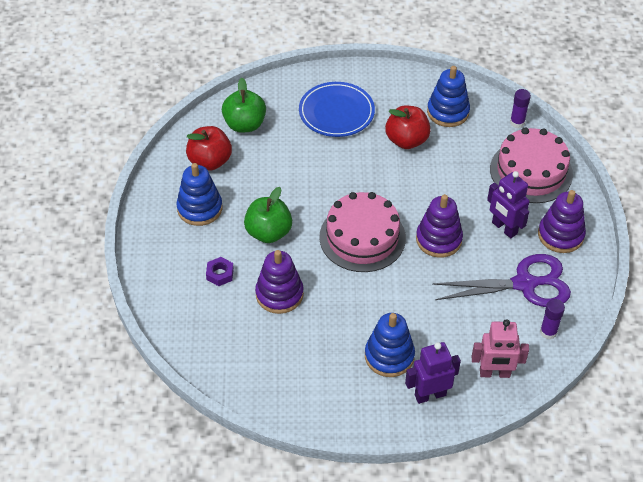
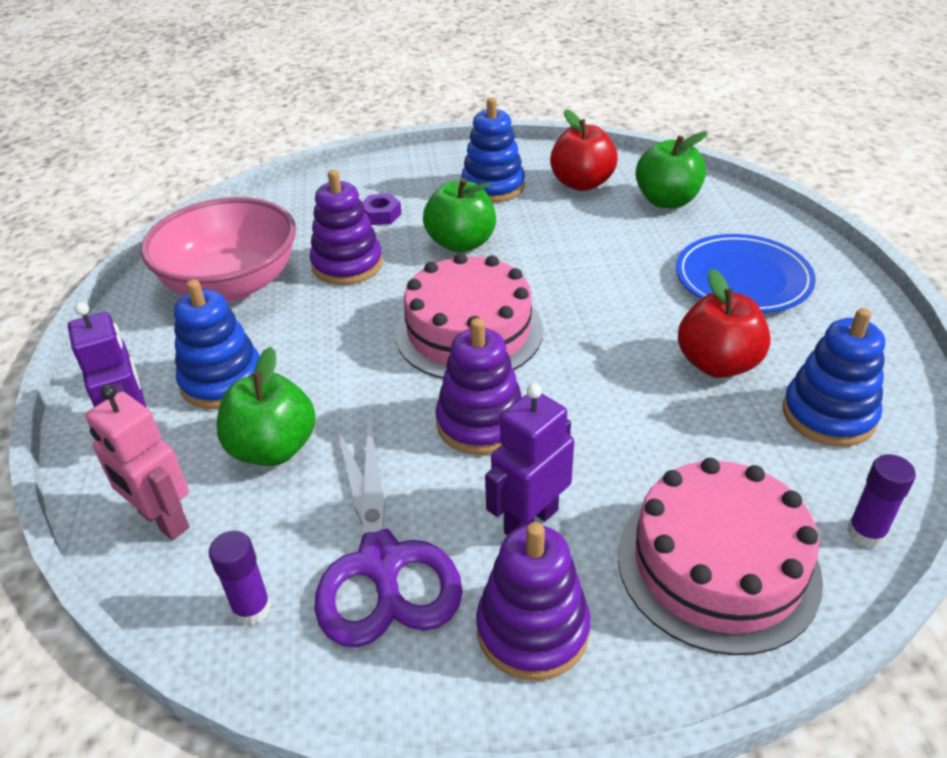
camera: 85 degrees right, 10 degrees down
pink robot [471,319,529,378] -> pink robot turned 45 degrees counterclockwise [85,385,189,540]
none -> pink bowl [141,197,296,302]
none -> green apple [216,347,316,466]

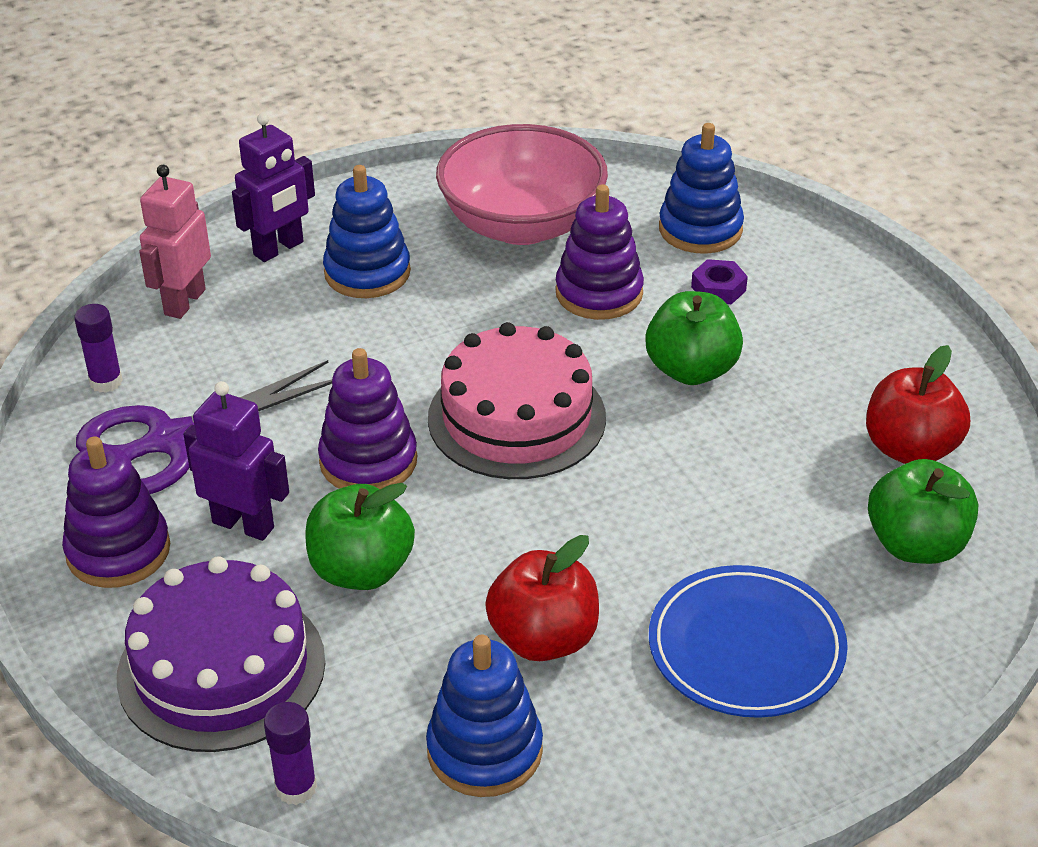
camera: 70 degrees right, 0 degrees up
green apple [216,347,316,466] -> green apple moved to [305,483,415,590]
blue stacking toy [461,97,525,203] -> blue stacking toy moved to [659,123,744,254]
pink cake [618,458,823,655] -> purple cake [117,556,325,752]

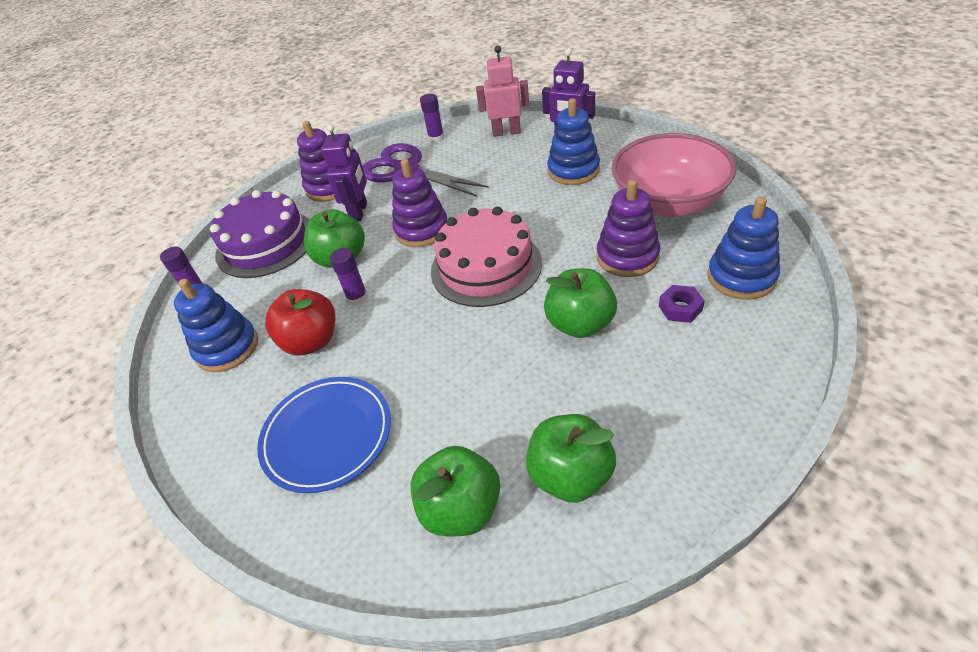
camera: 75 degrees right, 5 degrees up
red apple [866,345,970,464] -> green apple [526,414,616,503]
none -> purple glue stick [330,248,368,306]

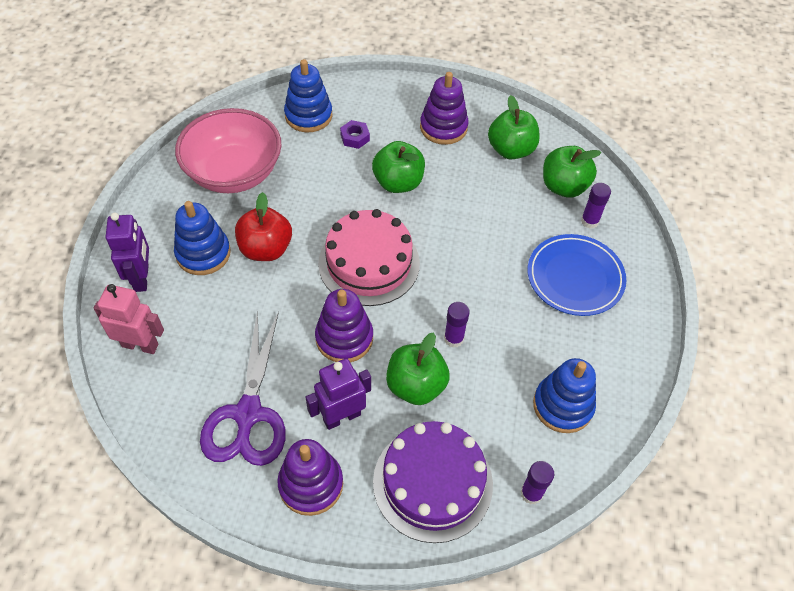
camera: 130 degrees left, 10 degrees up
red apple [265,289,335,355] -> red apple moved to [235,192,292,261]
purple glue stick [420,94,444,143] -> purple glue stick moved to [581,183,611,229]
pink robot [476,46,529,137] -> pink robot turned 135 degrees clockwise [94,284,164,354]
purple stacking toy [597,180,660,277] -> purple stacking toy moved to [420,72,468,145]

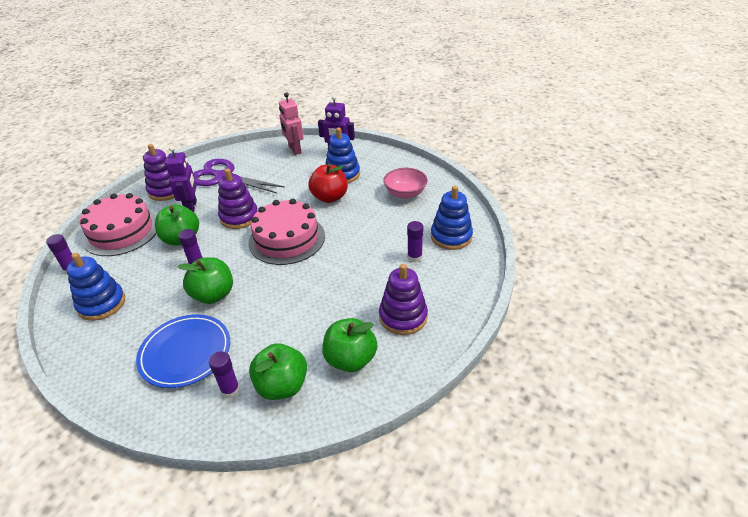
camera: 115 degrees right, 15 degrees down
pink robot [94,284,164,354] -> pink robot turned 120 degrees clockwise [279,92,303,155]
pink bowl [175,108,281,193] -> pink bowl [383,168,428,199], size x0.58
purple nut [340,120,370,149] -> purple glue stick [407,221,424,262]
green apple [372,141,425,193] -> green apple moved to [178,257,233,304]
purple cake [373,421,493,543] -> pink cake [80,193,156,256]

